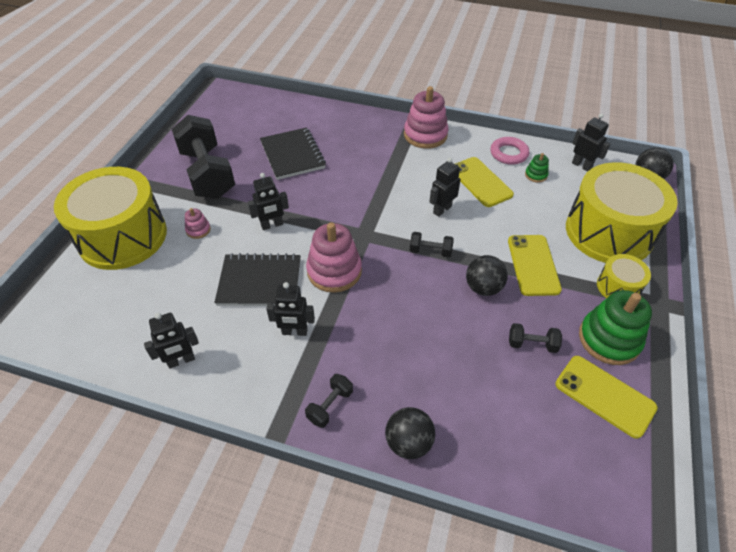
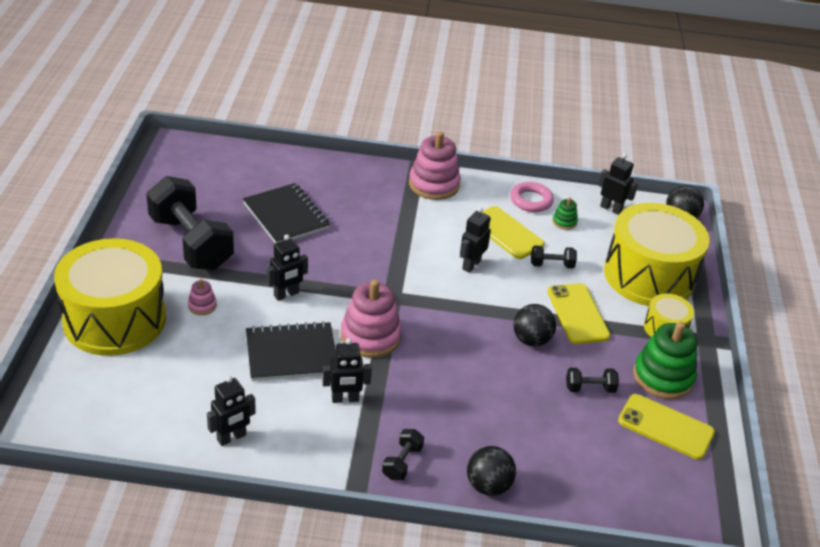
camera: 15 degrees left, 10 degrees down
black dumbbell [410,232,454,258] -> black dumbbell moved to [531,245,577,268]

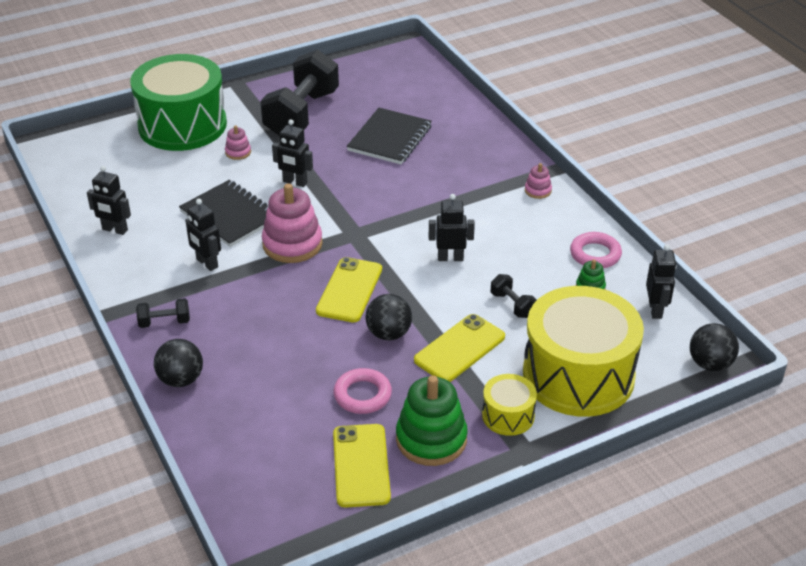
camera: 60 degrees right, 0 degrees up
yellow drum [54,238,166,356] -> green drum [130,54,227,151]
pink stacking toy [409,131,461,200] -> pink stacking toy [525,163,552,199], size x0.47
yellow phone [482,206,545,259] -> yellow phone moved to [316,257,382,322]
black dumbbell [566,368,619,393] -> pink ring [334,368,392,414]

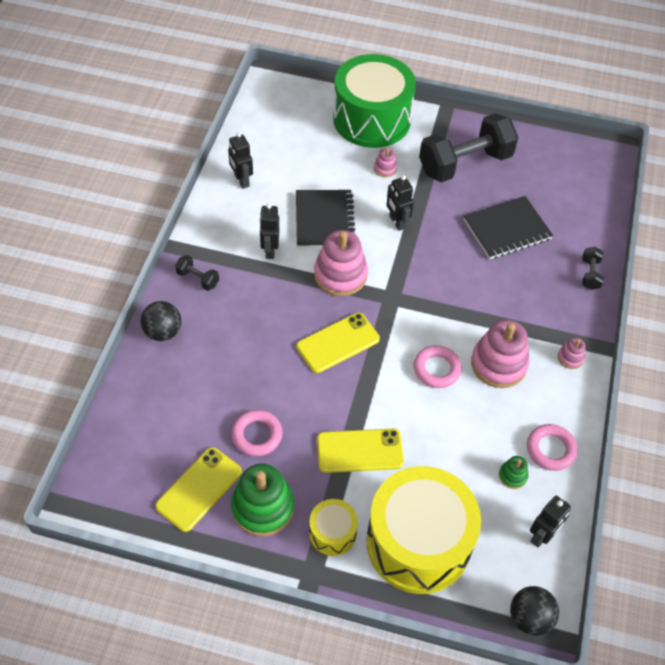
camera: 40 degrees right, 15 degrees up
black ball [365,294,412,340] -> none
black robot [429,194,475,261] -> pink ring [414,345,462,388]
black dumbbell [491,274,537,318] -> black dumbbell moved to [582,247,604,290]
none -> pink stacking toy [471,320,529,388]

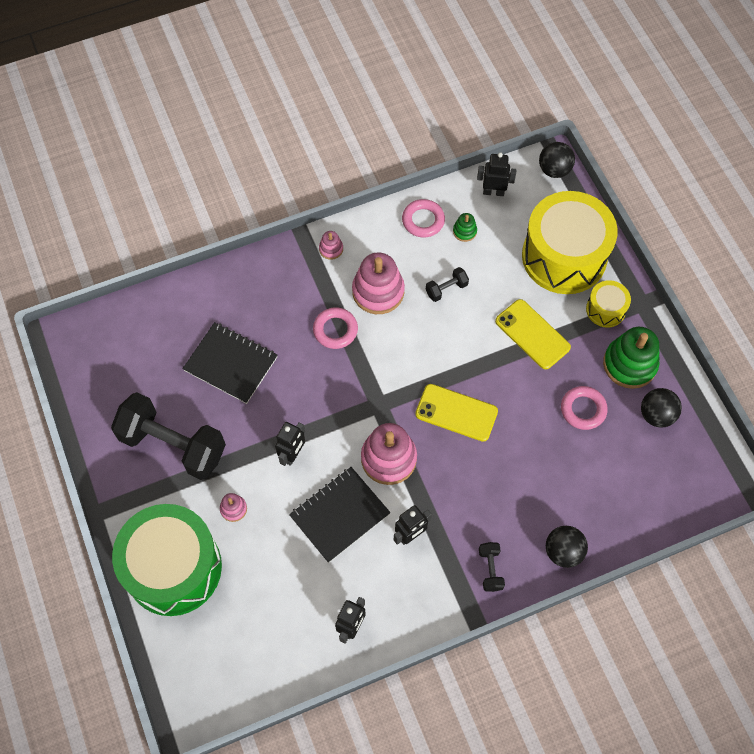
camera: 125 degrees left, 10 degrees up
yellow phone [155,447,242,532] -> black ball [641,388,682,427]
pink ring [414,345,462,388] -> pink ring moved to [313,307,358,349]
black dumbbell [582,247,604,290] -> black dumbbell moved to [426,267,469,302]

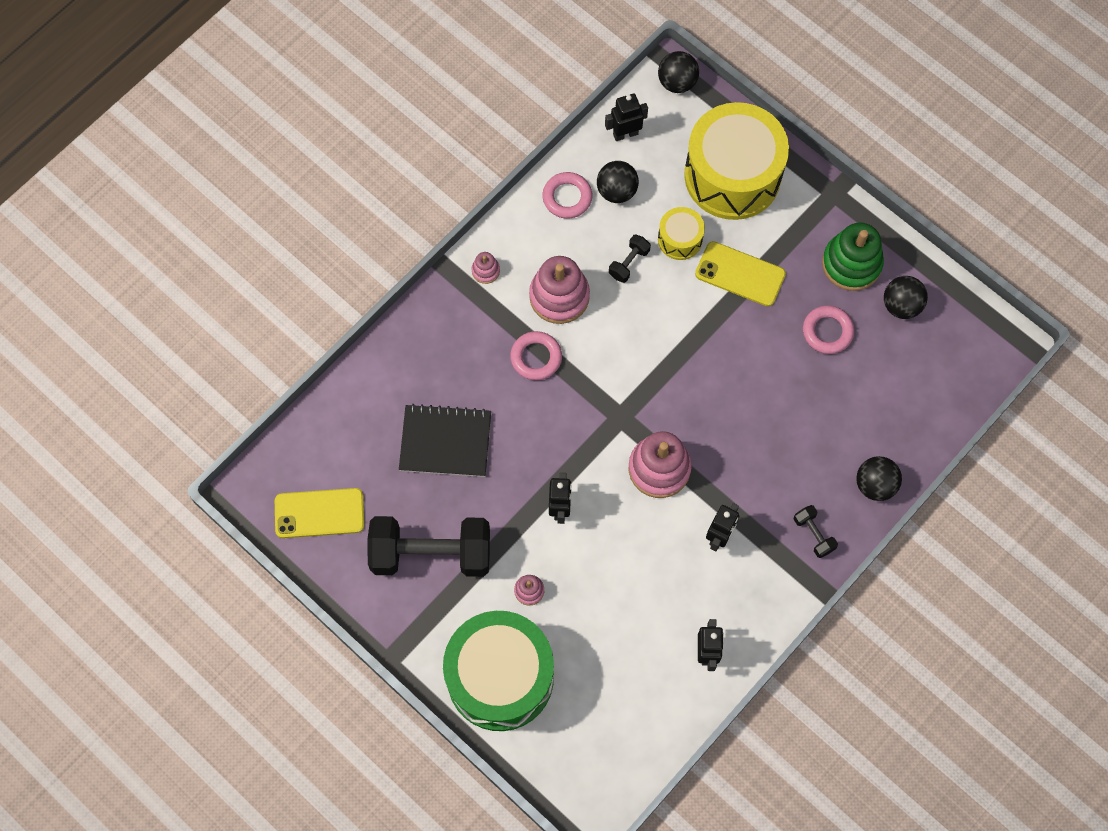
camera: 25 degrees left, 5 degrees up
black notebook [289,467,391,563] -> none
yellow phone [415,384,498,442] -> yellow phone moved to [275,488,364,538]
green stacking toy [453,213,477,242] -> black ball [597,161,639,203]
yellow drum [586,280,631,328] -> yellow drum moved to [658,207,705,260]

